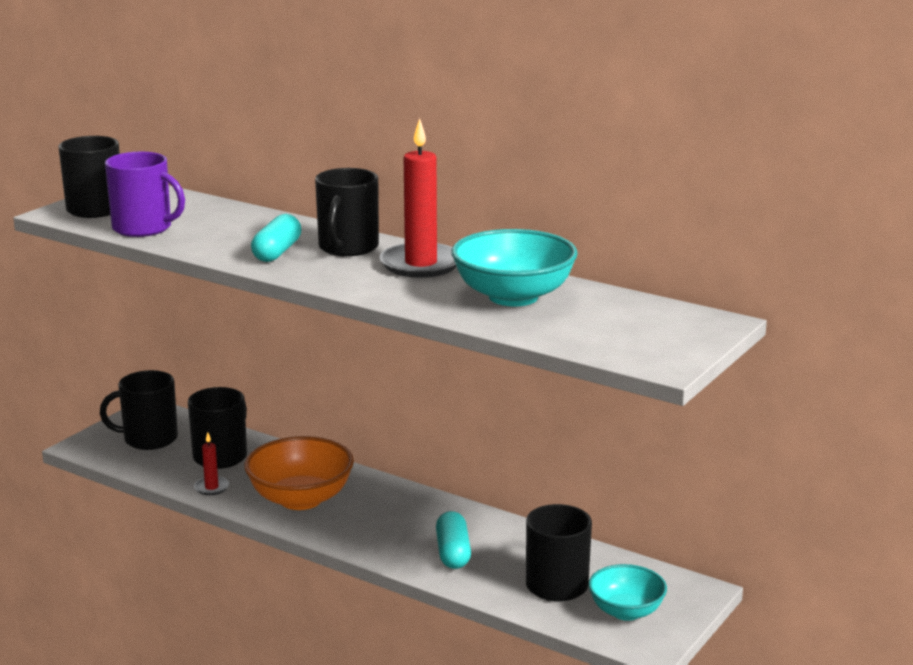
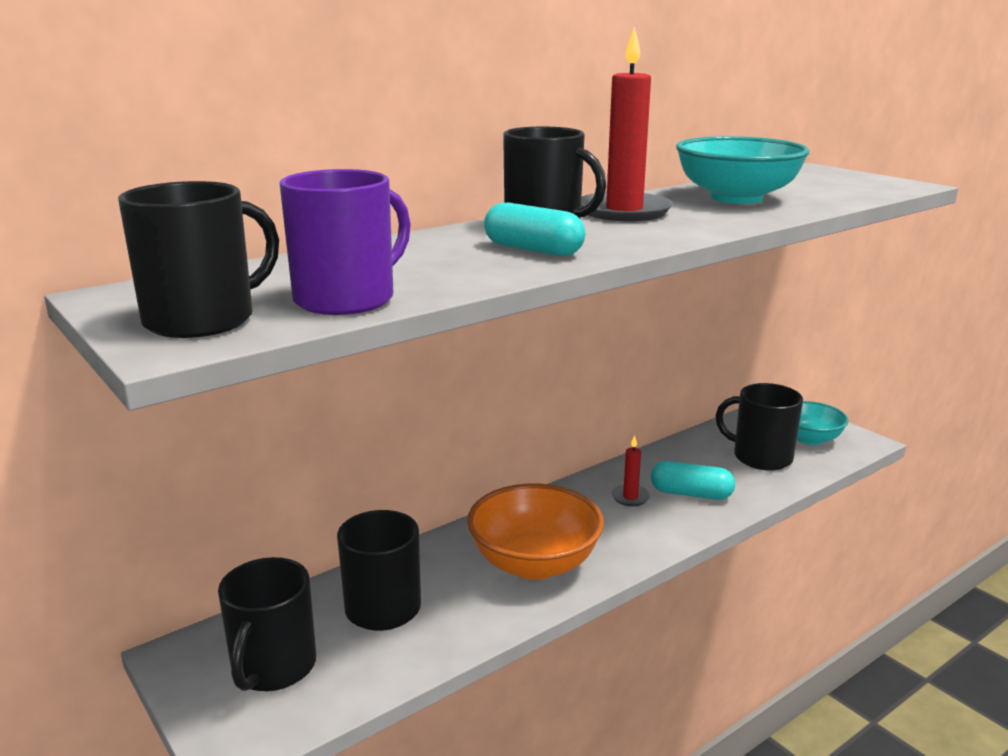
camera: 70 degrees left, 0 degrees up
red candle [194,432,229,495] -> red candle moved to [611,435,650,506]

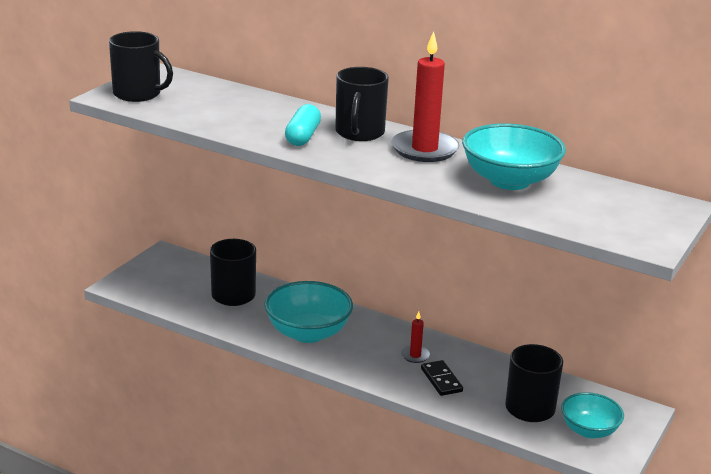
camera: 65 degrees right, 5 degrees up
black mug [218,557,316,691] -> none
purple mug [280,169,411,315] -> none
orange bowl [467,484,604,580] -> turquoise bowl [264,281,353,343]
turquoise capsule [651,461,735,500] -> black domino [421,360,463,396]

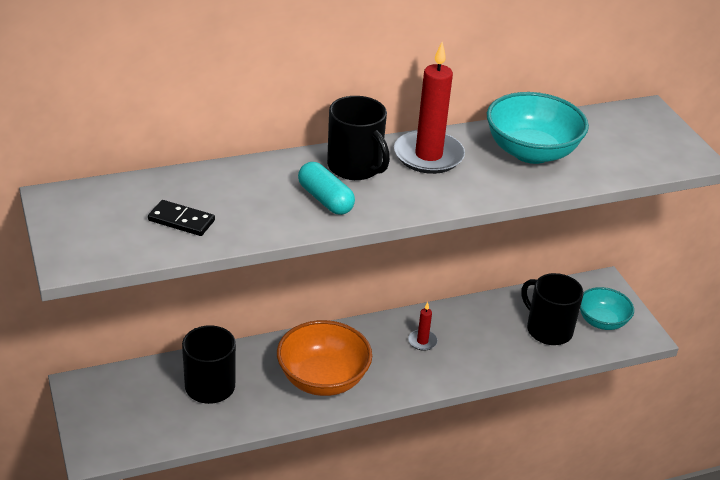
camera: 50 degrees left, 10 degrees up
black mug [109,31,173,102] -> none
turquoise bowl [264,281,353,343] -> orange bowl [277,320,372,396]
black domino [421,360,463,396] -> black domino moved to [148,200,215,236]

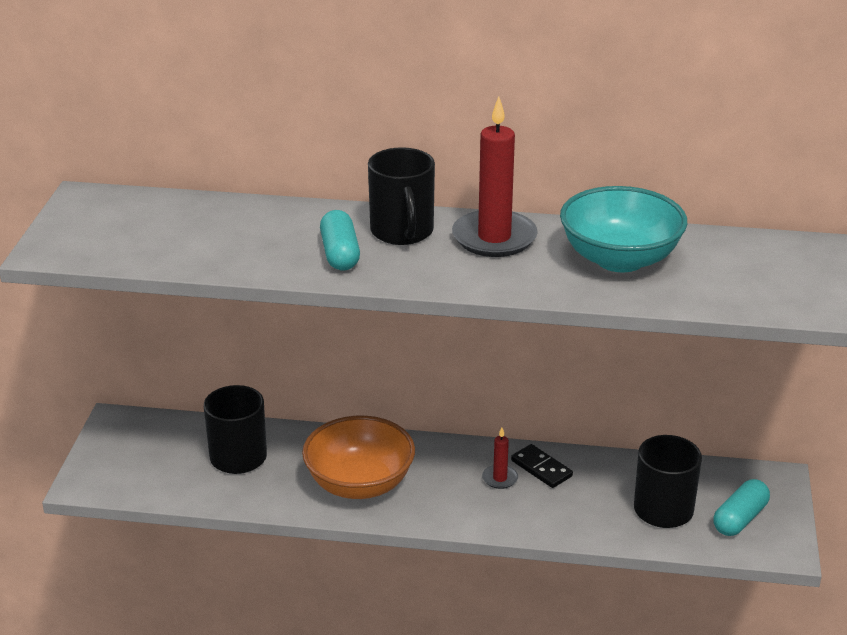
camera: 30 degrees right, 5 degrees down
black domino [148,200,215,236] -> black domino moved to [511,444,573,488]
turquoise bowl [580,287,634,330] -> turquoise capsule [713,479,770,536]

